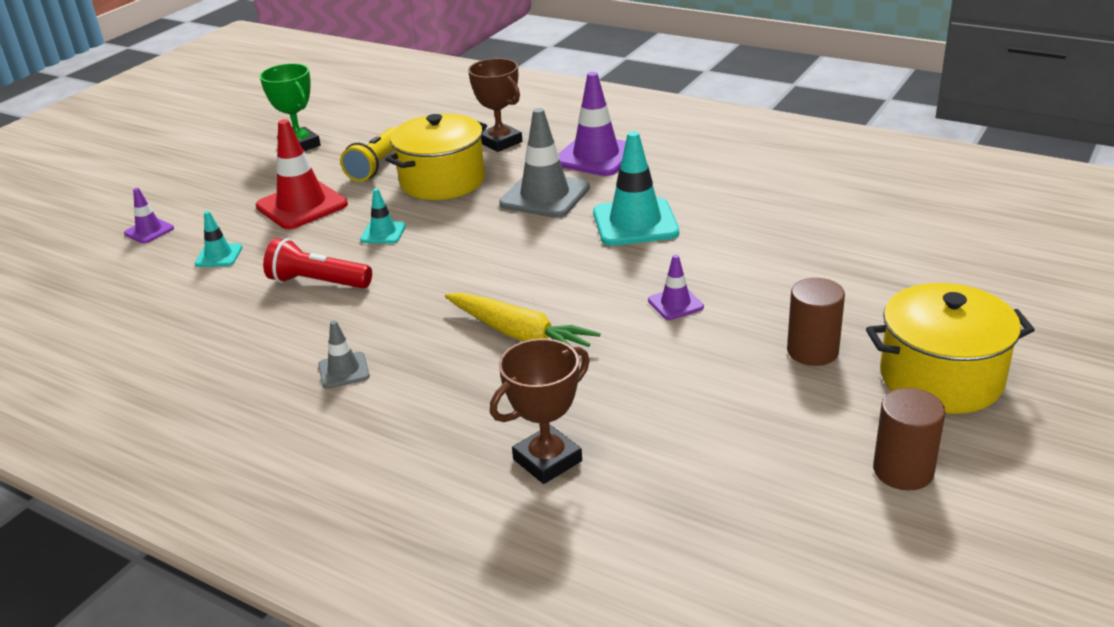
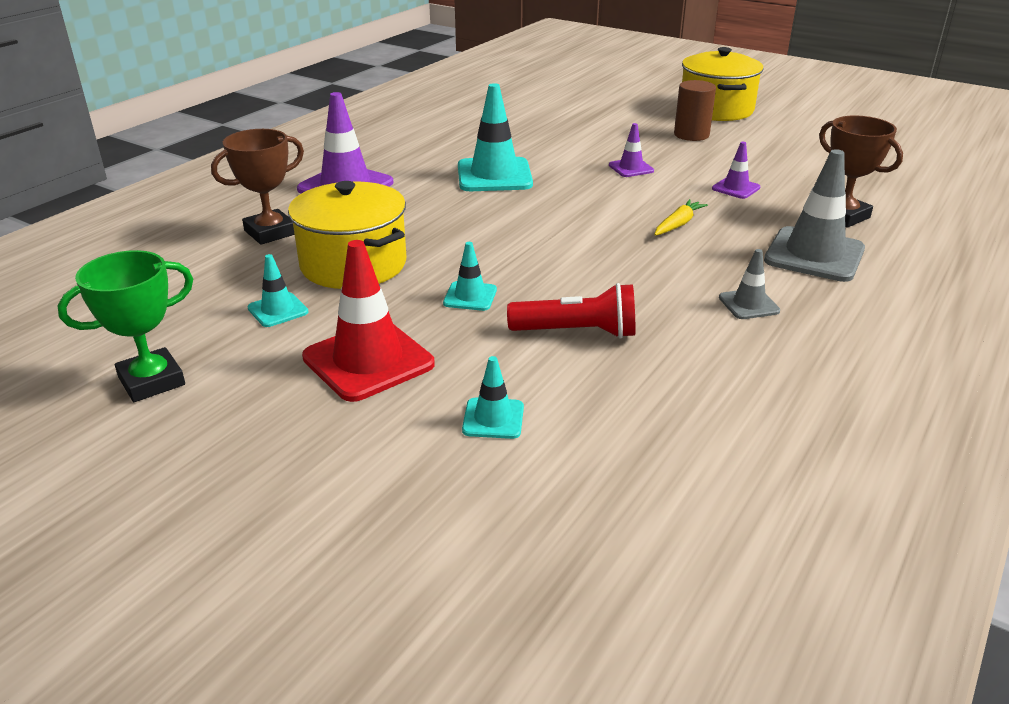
camera: 90 degrees left, 0 degrees up
purple traffic cone [124,188,174,244] -> purple traffic cone moved to [712,142,760,199]
red flashlight [263,238,372,288] -> red flashlight turned 105 degrees counterclockwise [507,283,635,339]
yellow flashlight [340,127,396,181] -> turquoise traffic cone [248,254,308,327]
yellow carrot [445,293,600,357] -> yellow carrot [654,199,708,236], size x0.57
grey traffic cone [499,108,590,218] -> grey traffic cone moved to [764,149,865,282]
brown cylinder [873,388,945,490] -> none

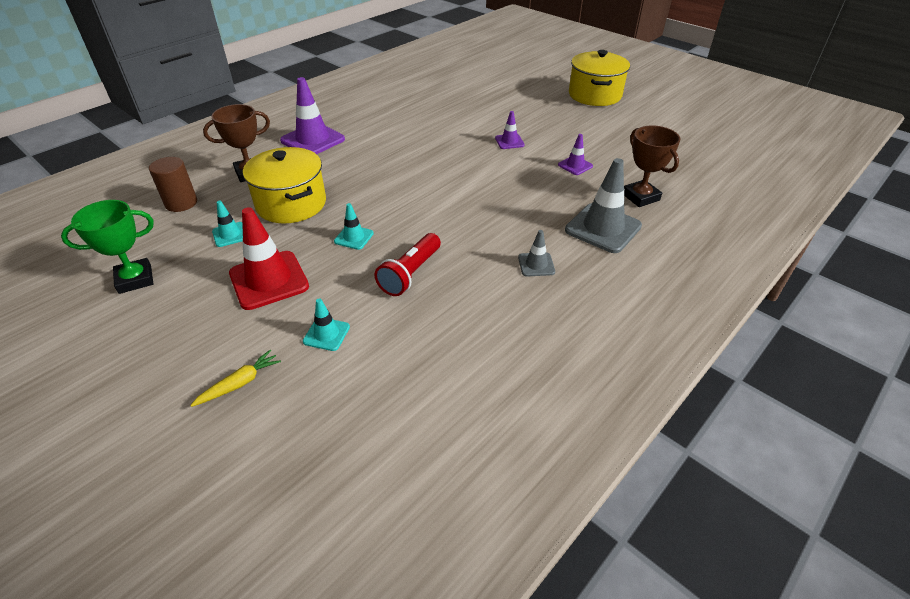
camera: 10 degrees right, 10 degrees up
turquoise traffic cone [458,83,533,191] -> none
red flashlight [507,283,635,339] -> red flashlight turned 105 degrees clockwise [374,233,441,296]
yellow carrot [654,199,708,236] -> yellow carrot moved to [190,350,281,407]
brown cylinder [674,80,716,141] -> brown cylinder moved to [149,157,197,212]

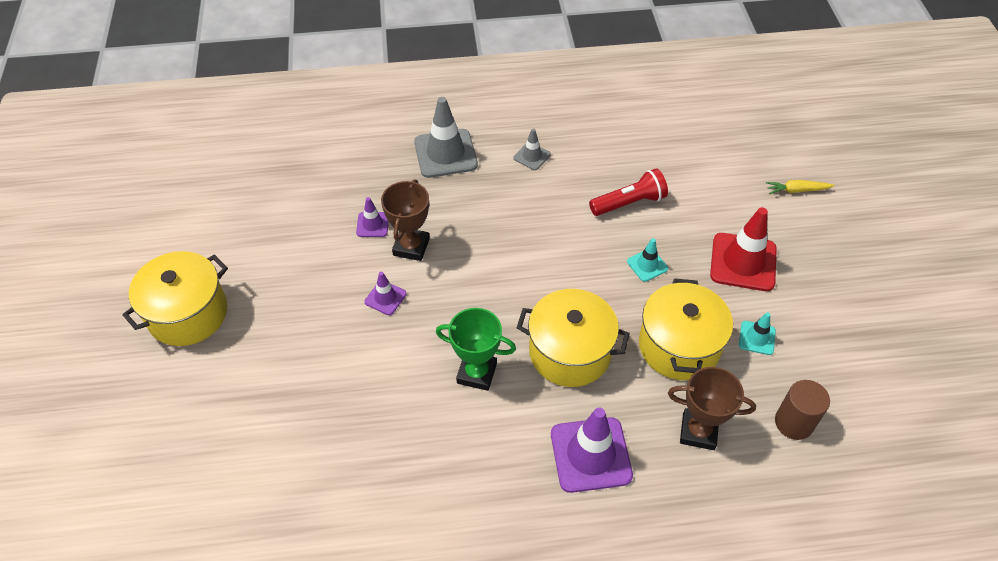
camera: 140 degrees left, 10 degrees up
green trophy [61,200,154,294] -> green trophy moved to [436,308,516,391]
turquoise traffic cone [303,299,350,351] -> none
brown trophy [624,125,680,207] -> brown trophy moved to [381,179,430,261]
none -> yellow pot [517,289,630,387]

